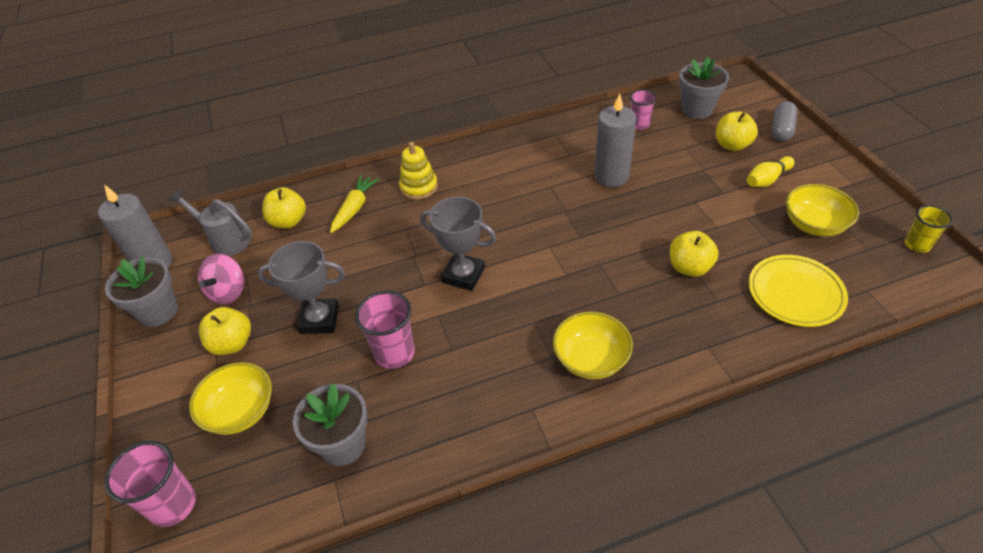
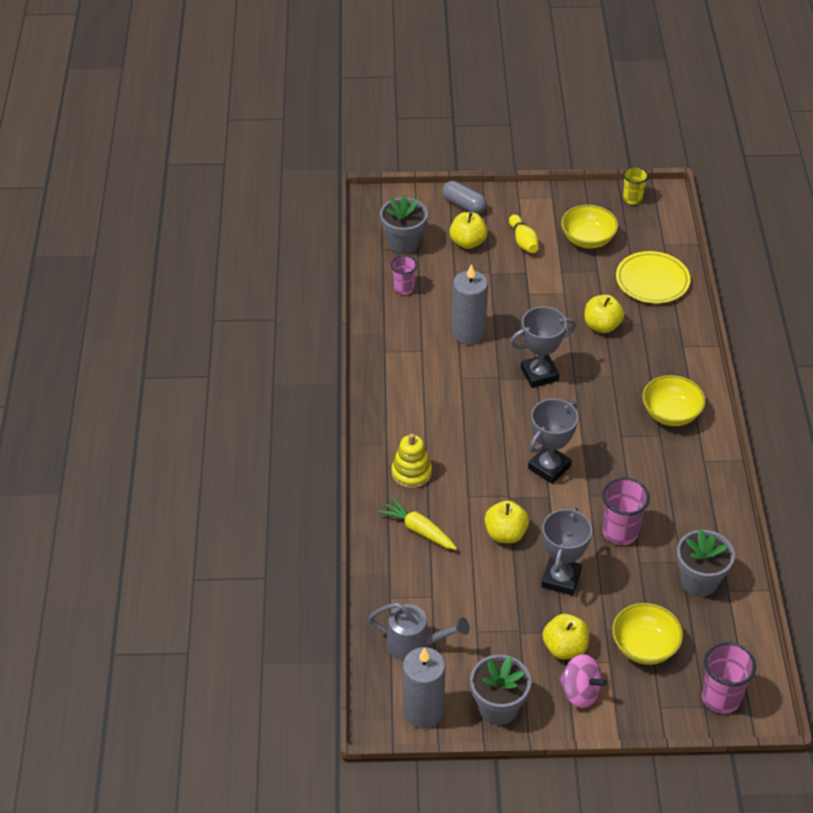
camera: 75 degrees left, 0 degrees up
grey watering can [168,189,252,256] -> grey watering can turned 120 degrees counterclockwise [368,603,470,661]
pink spinning top [198,254,244,304] -> pink spinning top moved to [559,654,607,708]
yellow apple [262,187,306,228] -> yellow apple moved to [485,500,529,543]
none -> grey trophy [510,307,576,388]

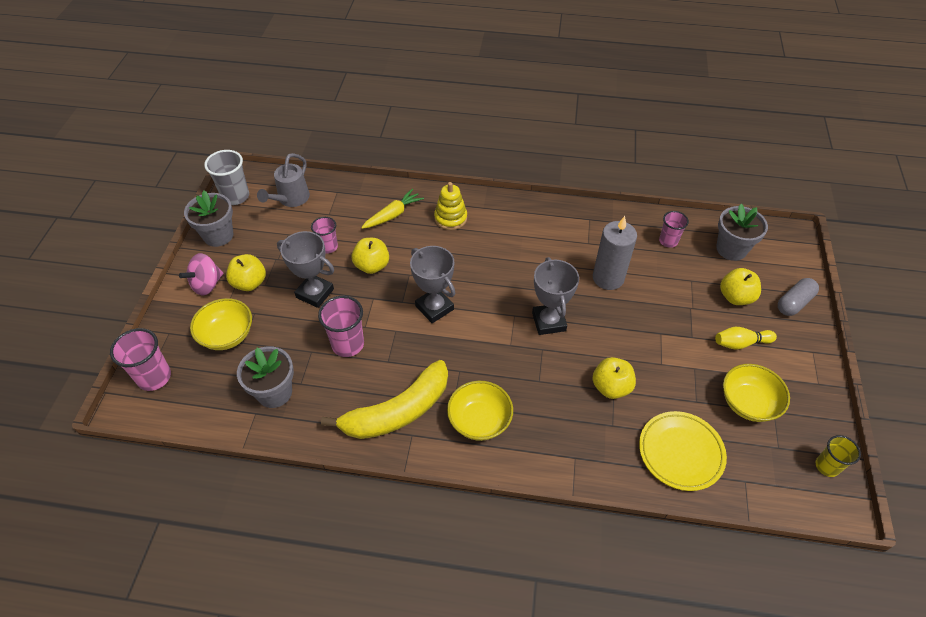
camera: 100 degrees right, 5 degrees up
grey candle [403,647,445,728] -> grey cup [204,150,249,205]
none -> pink cup [311,217,338,253]
none -> yellow banana [321,360,448,439]

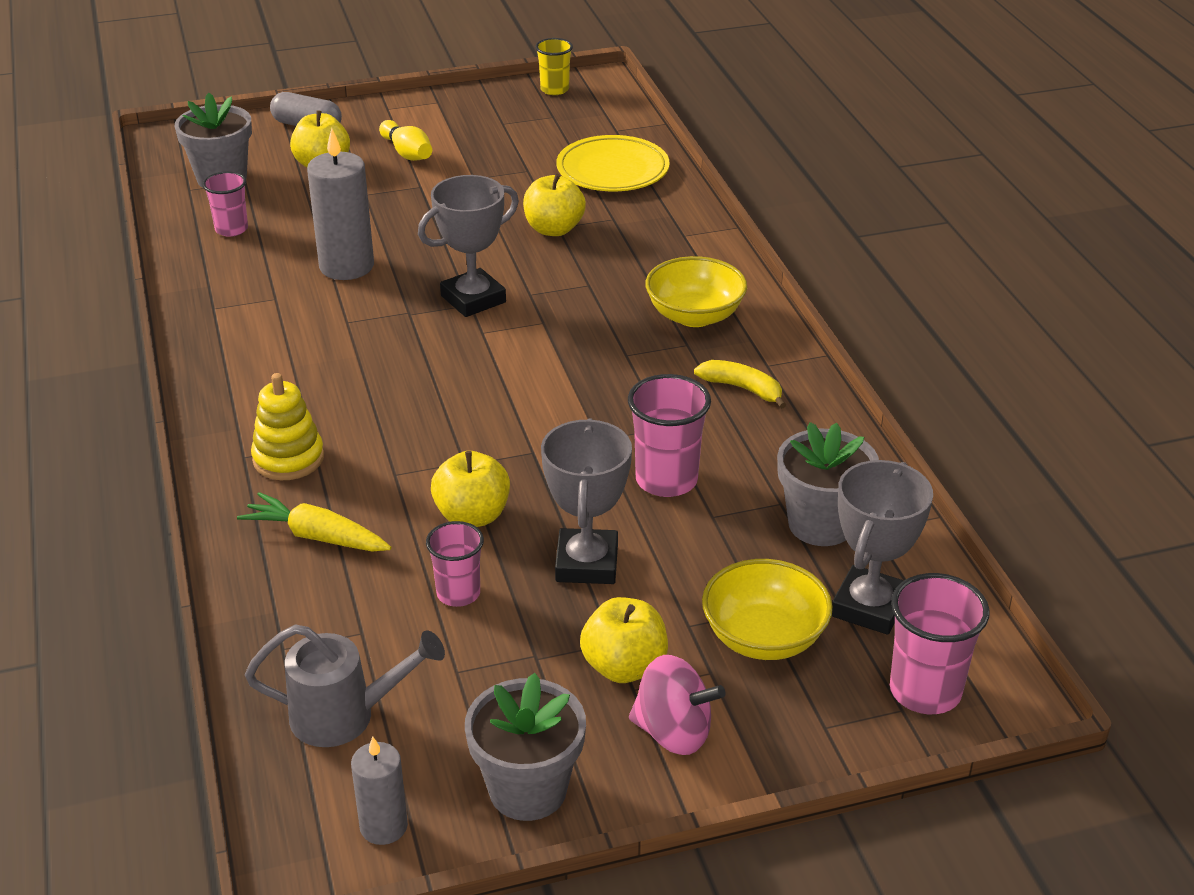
camera: 115 degrees left, 15 degrees down
grey cup [204,150,249,205] -> grey candle [351,737,408,845]
yellow banana [321,360,448,439] -> yellow banana [694,360,786,409], size x0.46
grey trophy [410,246,455,323] -> grey trophy moved to [832,460,933,635]
yellow bowl [723,364,790,422] -> none

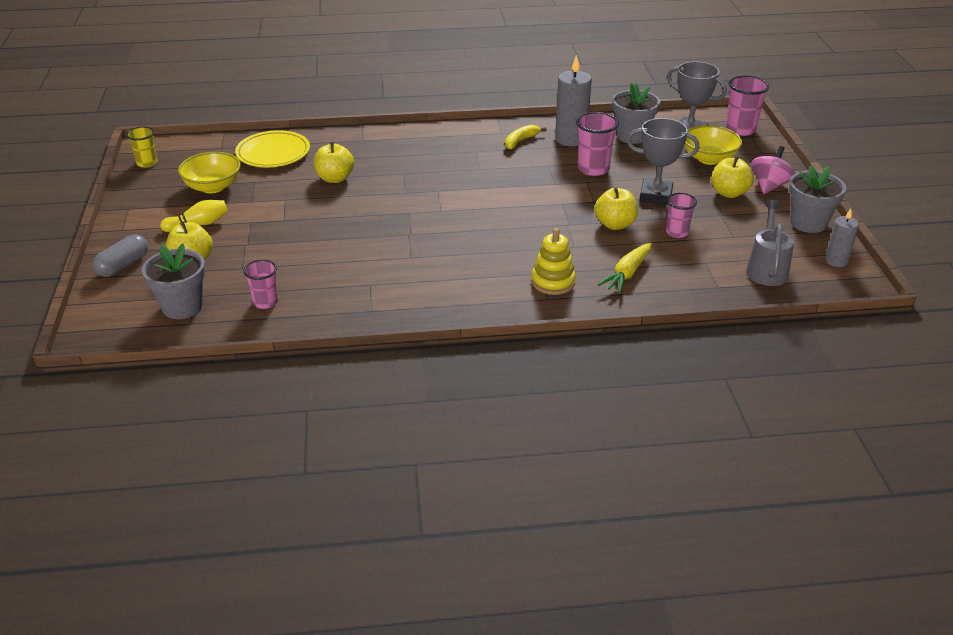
camera: 80 degrees left, 0 degrees up
grey candle [307,128,374,280] -> grey candle moved to [555,55,592,146]
grey trophy [418,175,519,317] -> none
yellow bowl [645,256,747,327] -> yellow bowl moved to [178,152,241,193]

